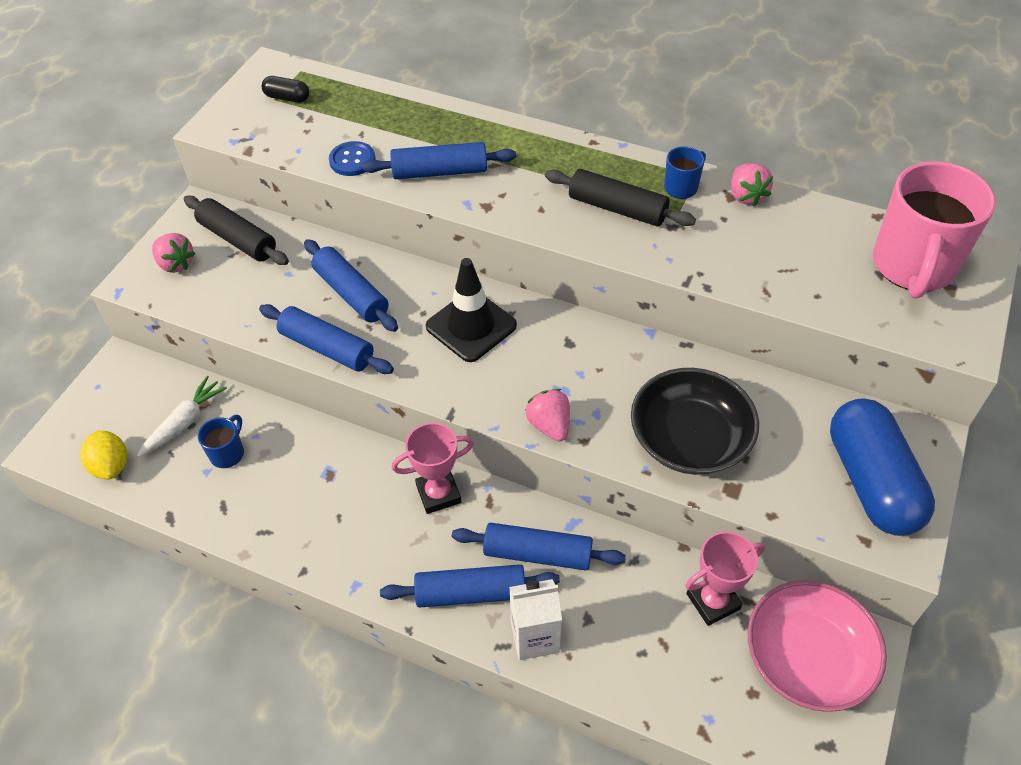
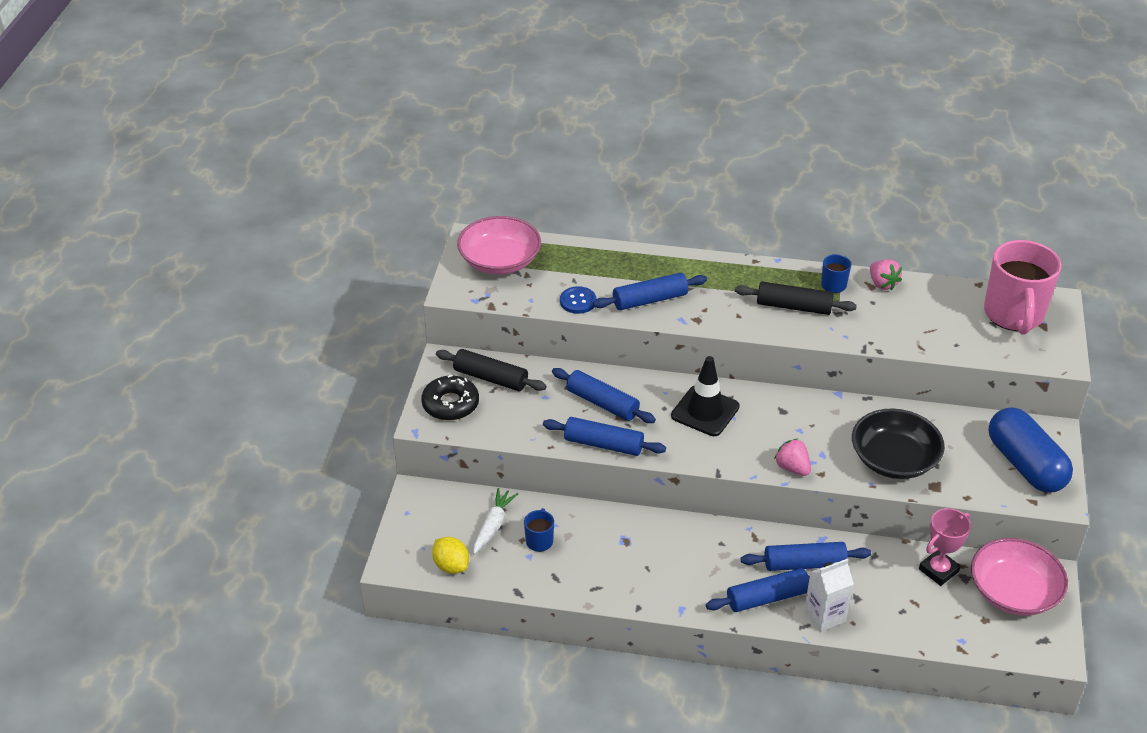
camera: 15 degrees left, 10 degrees down
pink strawberry [152,233,195,273] -> black donut [421,375,479,420]
black capsule [262,76,309,103] -> pink bowl [457,216,541,275]
pink trophy [392,423,474,514] -> none

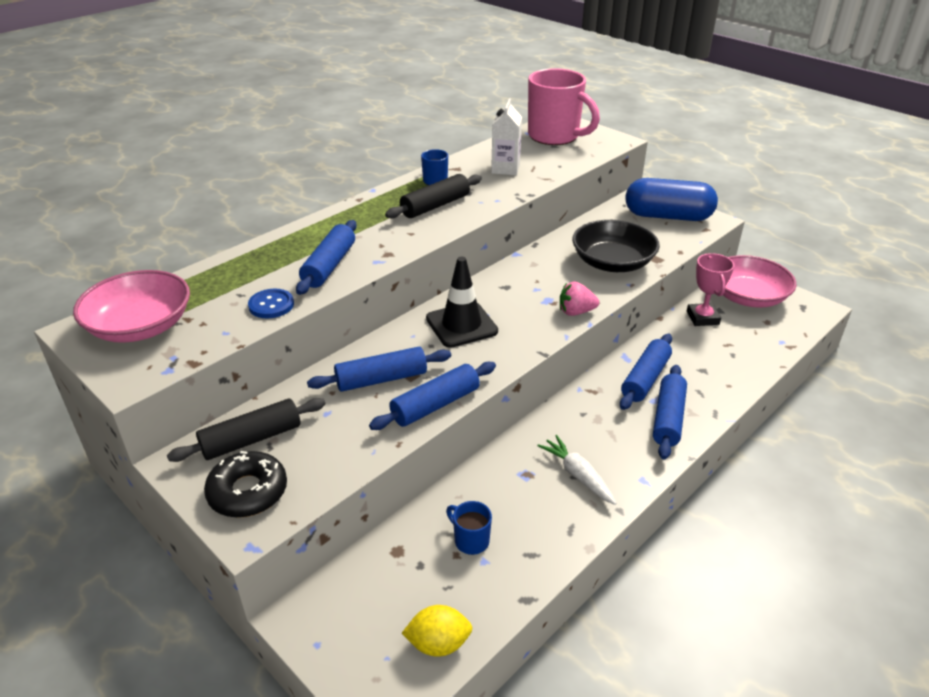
camera: 55 degrees left, 5 degrees down
white carrot [473,488,518,554] -> white carrot moved to [537,435,617,505]
white carton [804,559,854,632] -> white carton moved to [491,98,522,175]
pink strawberry [870,259,902,290] -> none

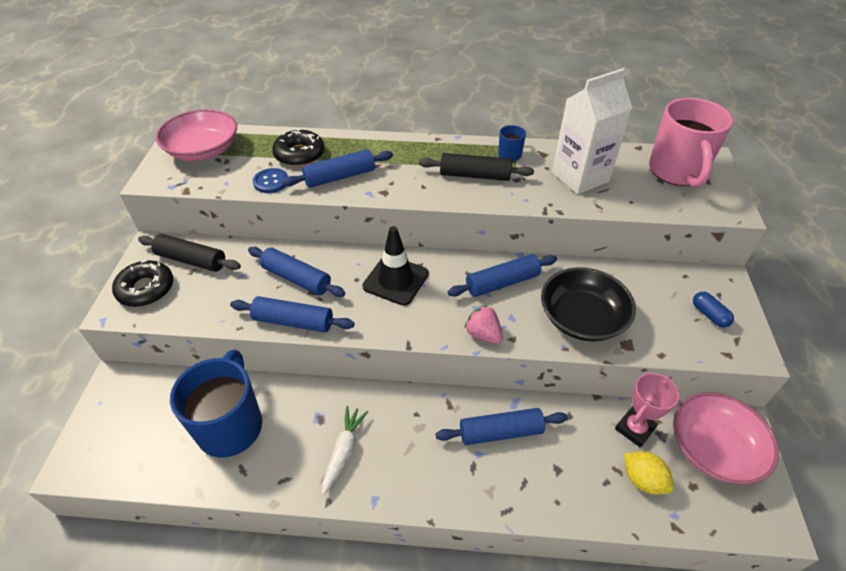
camera: 50 degrees right, 10 degrees up
yellow lemon [402,605,473,657] -> yellow lemon moved to [624,451,674,494]
blue mug [446,501,492,555] -> blue mug [170,350,262,458], size x2.29
white carton [491,98,522,175] -> white carton [552,68,632,194], size x1.59
blue capsule [625,178,718,221] -> blue capsule [693,292,734,328], size x0.43
blue rolling pin [653,365,687,460] -> blue rolling pin moved to [448,254,557,297]
none -> black donut [272,129,324,166]

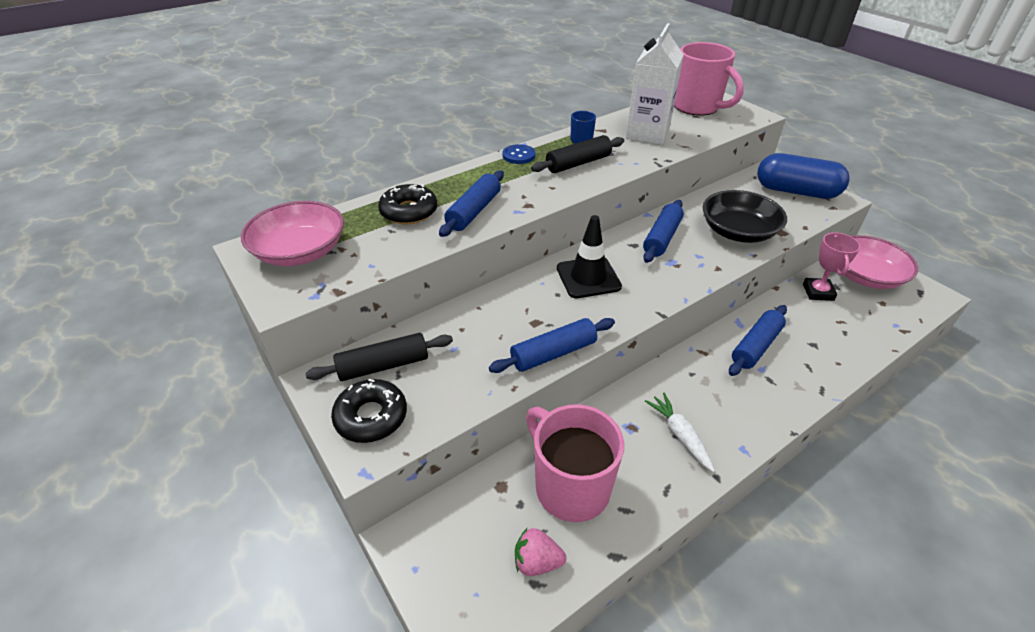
camera: 40 degrees left, 5 degrees down
blue mug [170,350,262,458] -> pink mug [526,404,624,522]
blue rolling pin [248,247,345,297] -> none
blue button [253,168,288,193] -> blue button moved to [502,144,535,164]
pink strawberry [465,305,503,344] -> pink strawberry moved to [515,528,567,576]
yellow lemon [624,451,674,494] -> none
blue capsule [693,292,734,328] -> blue capsule [757,153,850,199], size x2.35

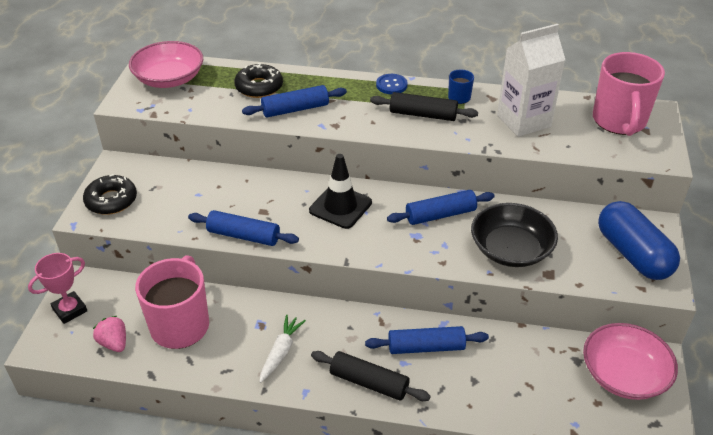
camera: 45 degrees right, 0 degrees up
black rolling pin [306,333,453,381] -> black rolling pin moved to [311,351,431,401]
pink trophy [803,232,860,301] -> pink trophy moved to [28,253,87,324]

